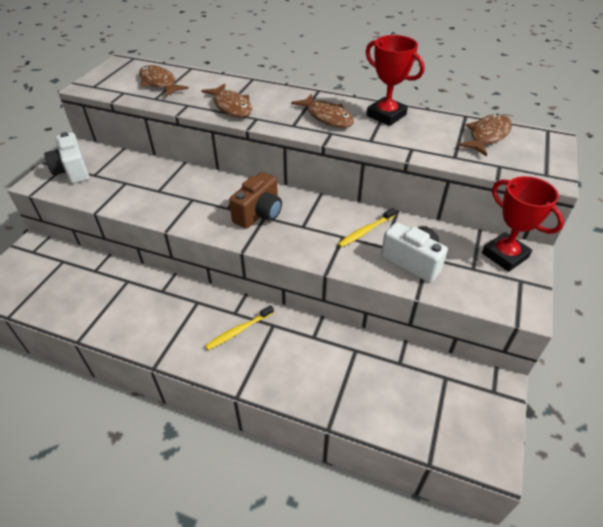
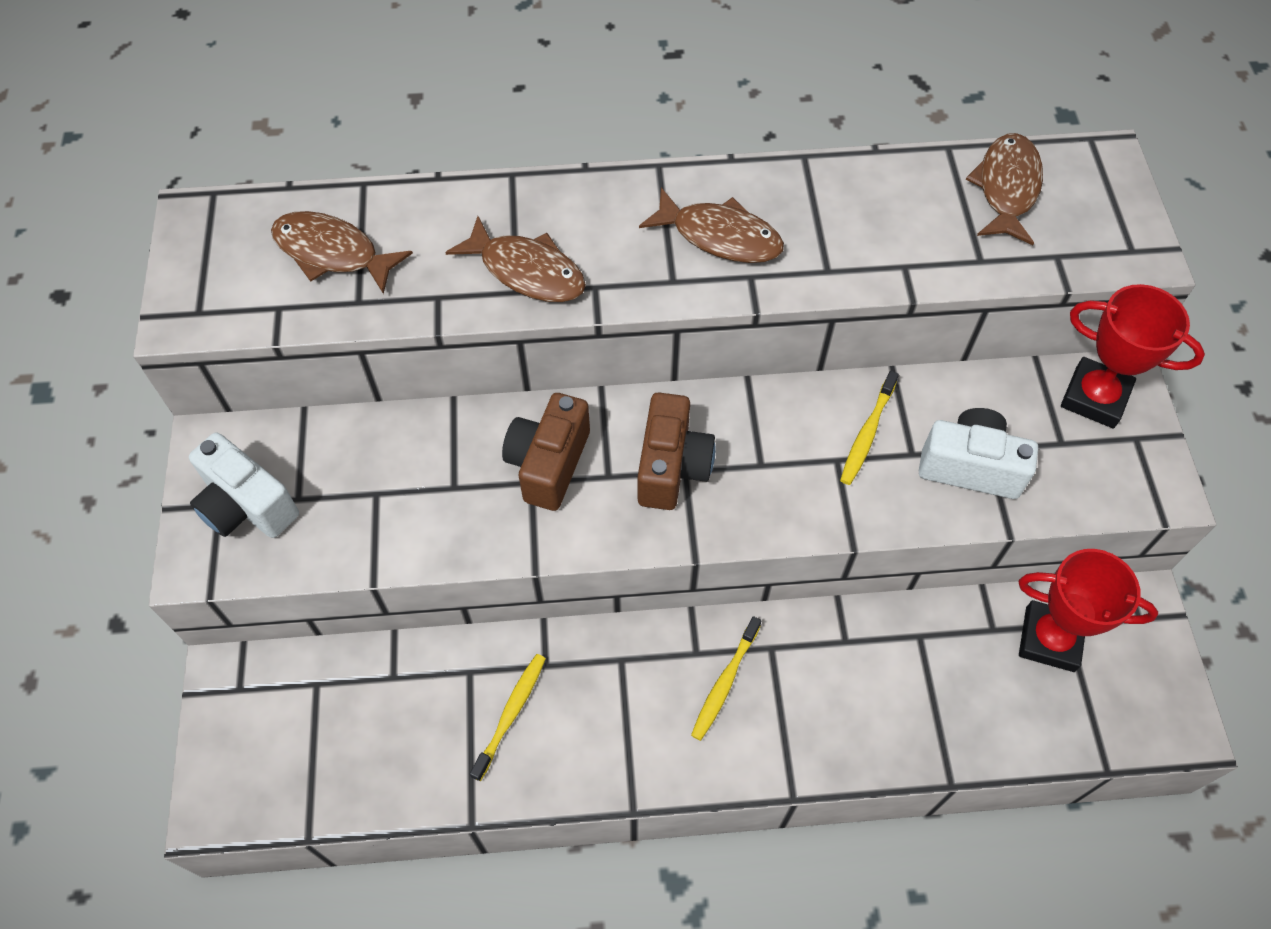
camera: 25 degrees left, 15 degrees up
red trophy [366,35,425,126] -> red trophy moved to [1019,549,1158,672]
none -> yellow toothbrush [470,654,546,781]
none -> brown camera [502,393,590,511]

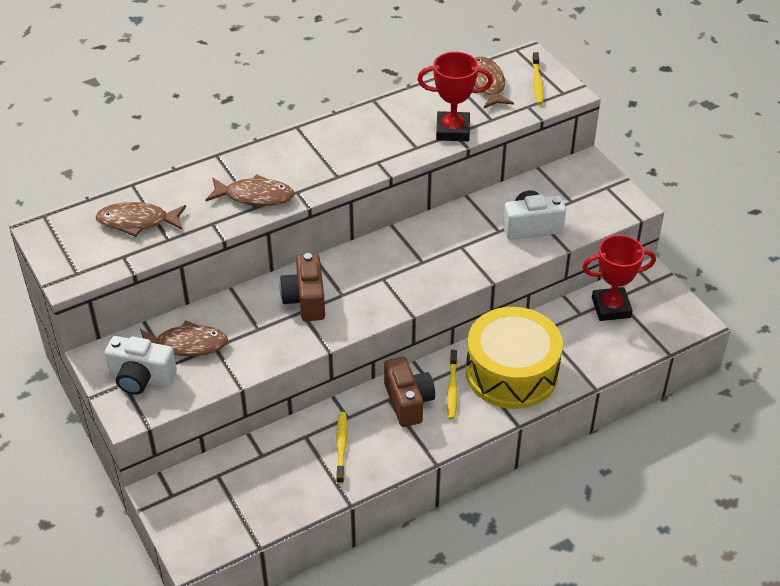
camera: 25 degrees left, 15 degrees down
brown camera [638,392,716,510] -> brown camera moved to [384,357,435,427]
brown fish [639,188,784,263] -> brown fish moved to [140,320,228,356]
yellow toothbrush [840,371,899,485] -> yellow toothbrush moved to [532,52,544,105]
red trophy [1061,284,1205,428] -> red trophy moved to [418,52,493,141]
none -> yellow drum [466,307,563,409]

